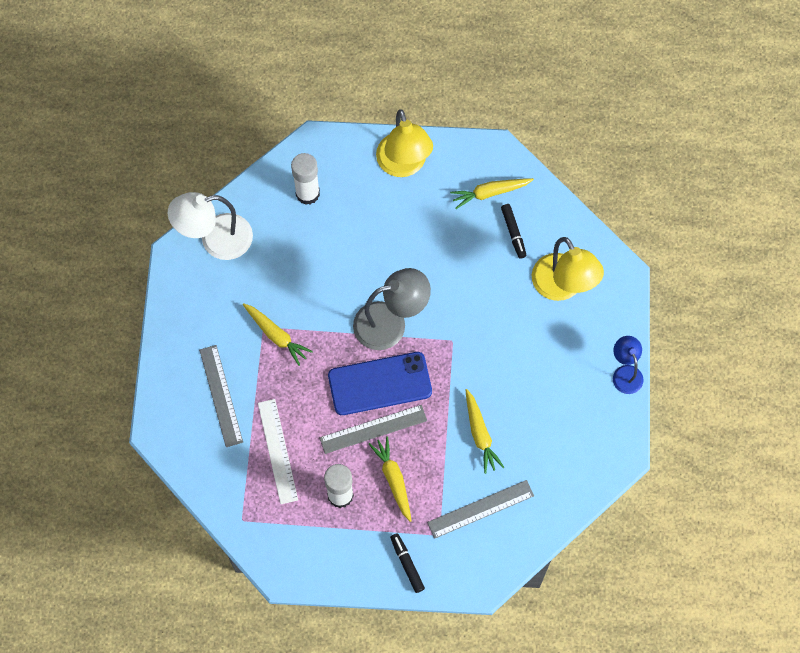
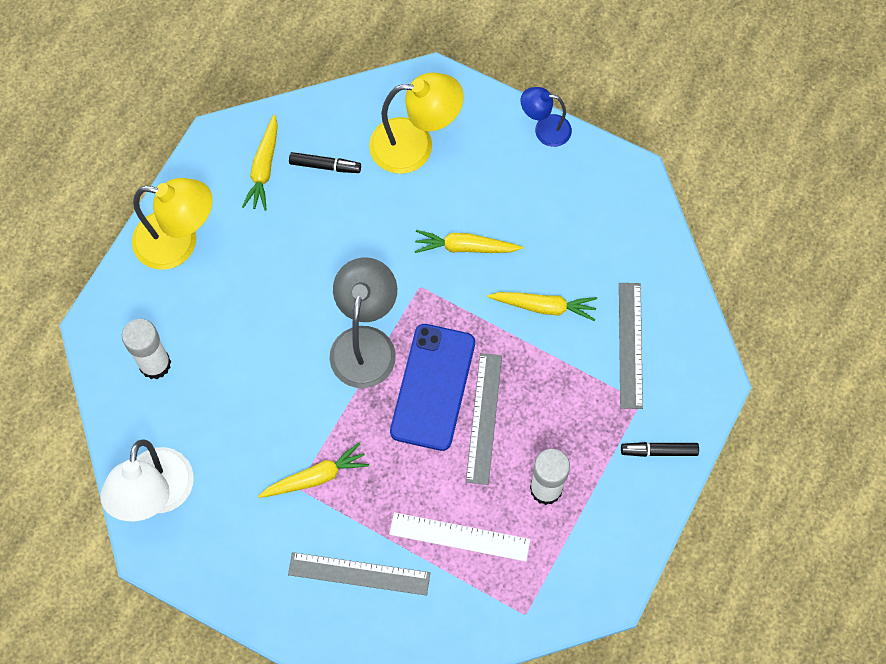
camera: 65 degrees left, 0 degrees up
yellow carrot [369,436,412,522] -> yellow carrot moved to [415,230,523,253]

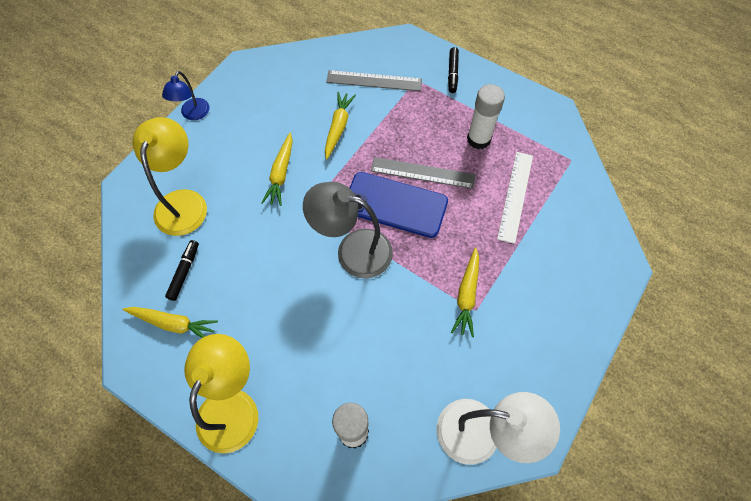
camera: 85 degrees left, 5 degrees down
yellow carrot [258,443,369,498] -> yellow carrot turned 150 degrees counterclockwise [451,247,479,337]
grey ruler [288,552,430,596] -> none

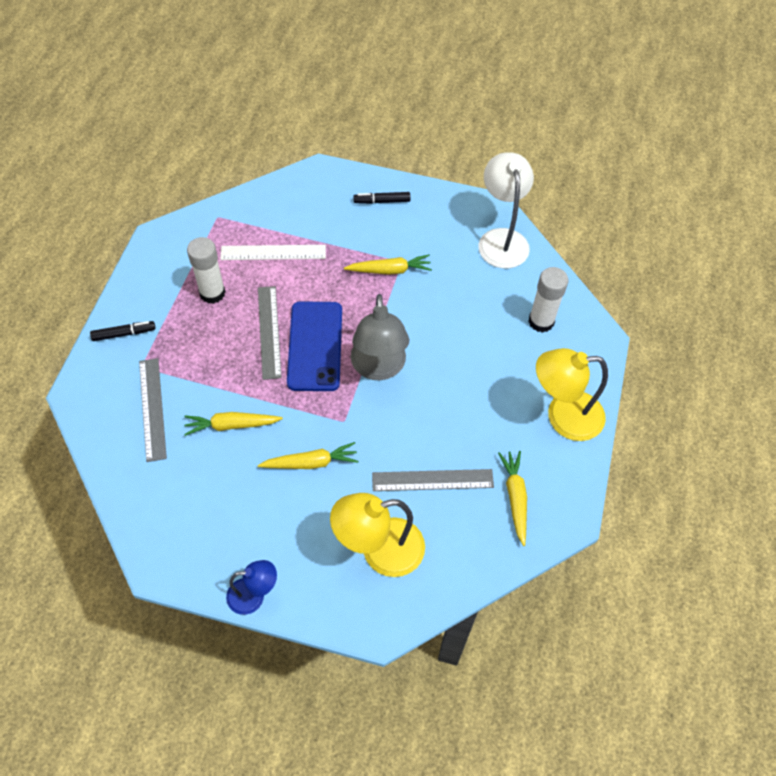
camera: 110 degrees left, 5 degrees down
black marker [165,240,199,301] -> black marker moved to [353,192,411,204]
none -> grey ruler [372,469,494,491]

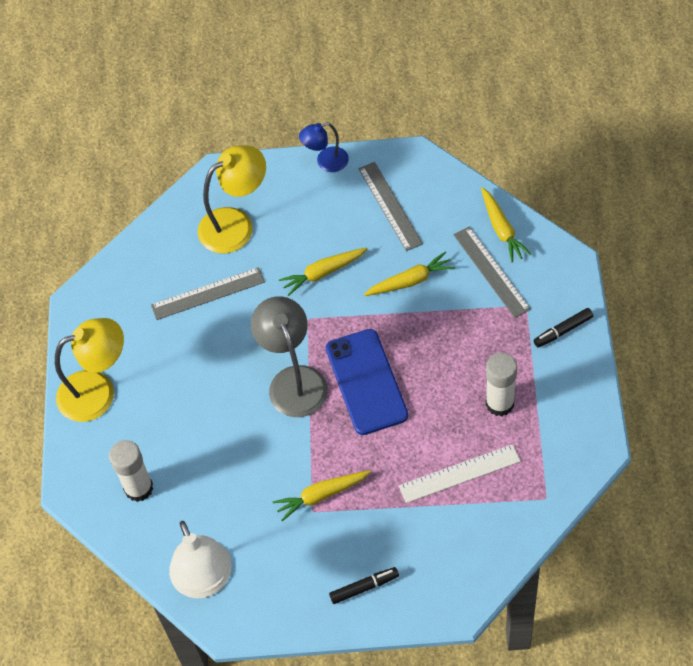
camera: 170 degrees right, 0 degrees up
grey ruler [258,286,282,380] -> grey ruler moved to [358,162,423,251]
yellow carrot [498,451,527,546] -> yellow carrot moved to [481,187,532,263]

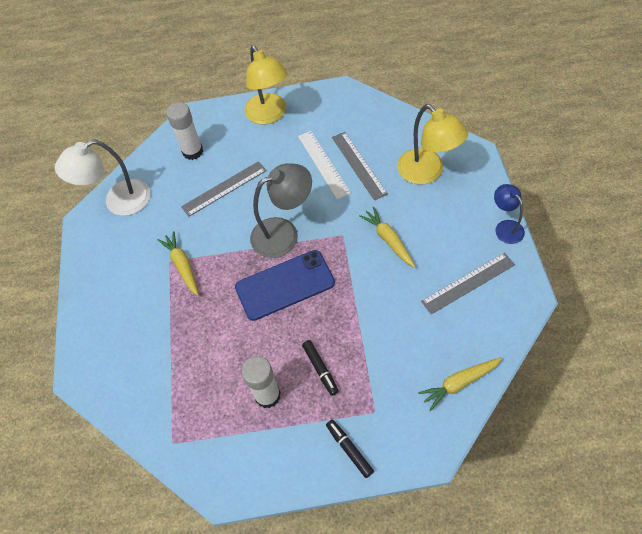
camera: 85 degrees right, 0 degrees up
black marker [329,567,399,604] -> black marker moved to [302,340,339,396]
yellow carrot [364,251,455,296] -> none
white ruler [399,444,521,503] -> white ruler moved to [298,131,351,199]
grey ruler [454,226,531,318] -> grey ruler moved to [181,161,267,217]

